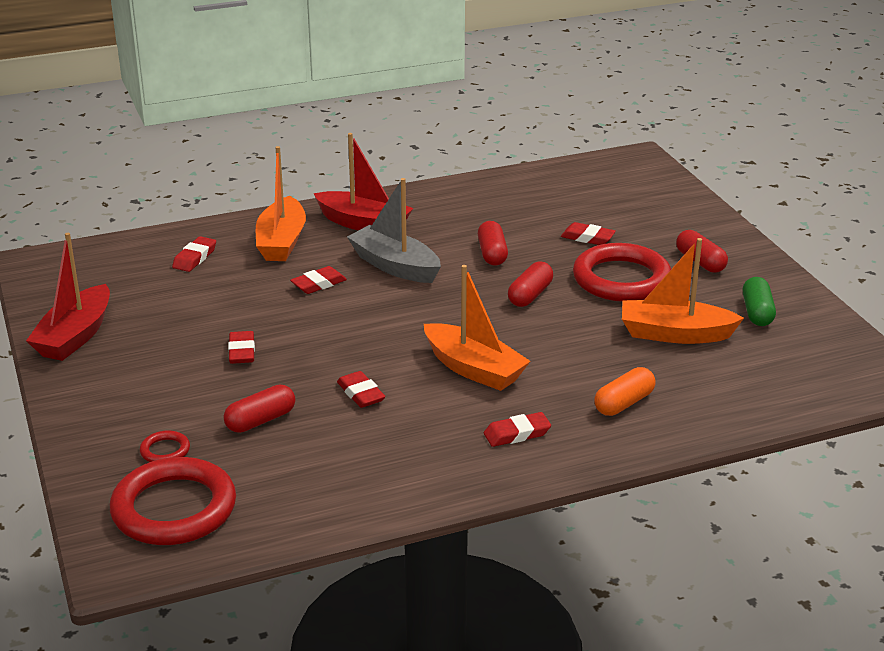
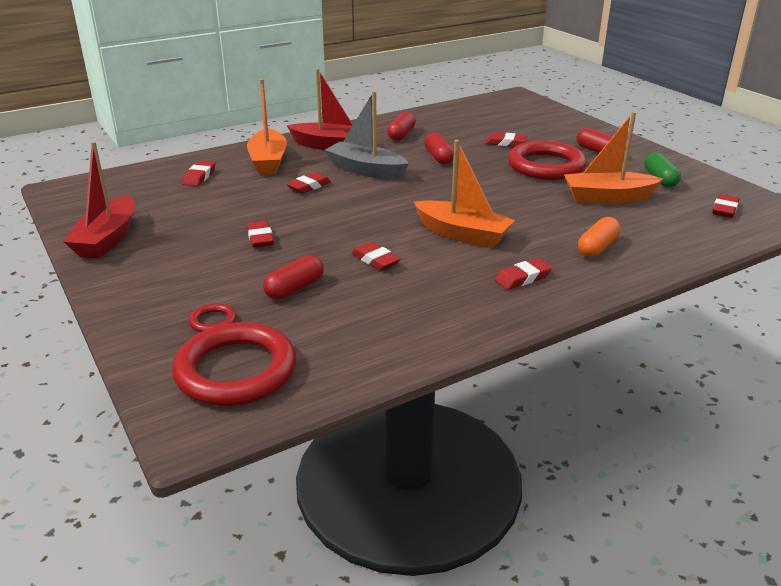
camera: 10 degrees left, 0 degrees up
red capsule [508,261,553,307] -> red capsule moved to [387,112,416,141]
none -> red eraser [712,194,739,218]

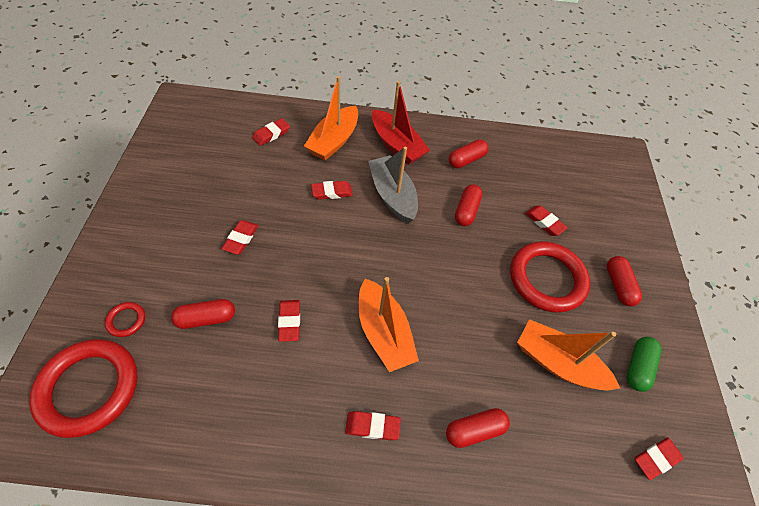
camera: 30 degrees right, 25 degrees up
red boat [63,142,134,259] -> none
orange capsule [578,217,621,258] -> red capsule [446,408,510,448]

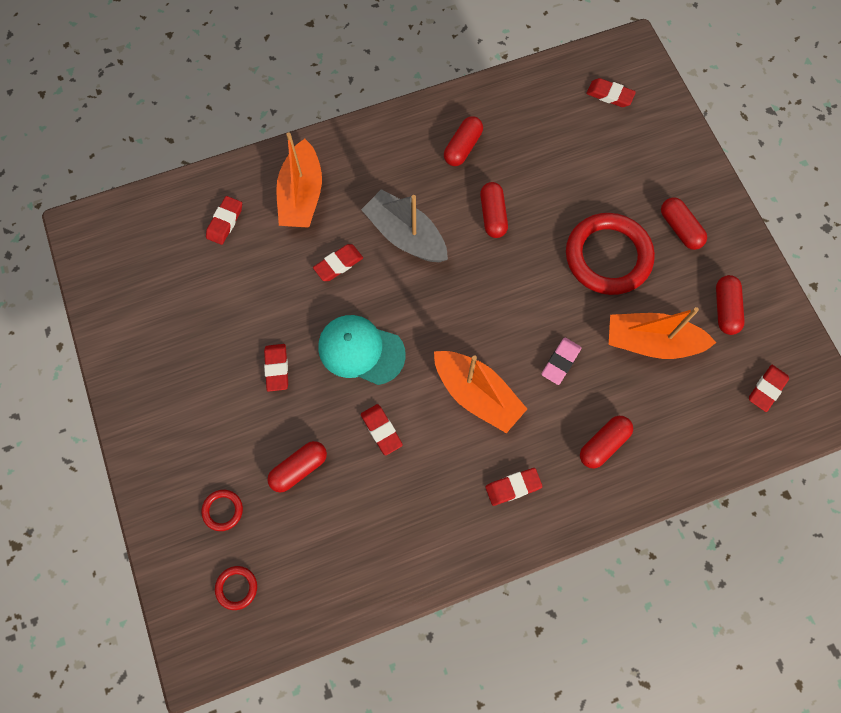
camera: 20 degrees left, 15 degrees up
red ring [29,339,138,438] -> red ring [215,566,257,610], size x0.42
red boat [372,81,430,165] -> none
red eraser [525,206,567,236] -> red eraser moved to [586,78,636,107]
green capsule [627,337,661,392] -> red capsule [716,275,745,335]
none -> turquoise cap [319,315,406,385]
none -> pink eraser [541,338,582,385]

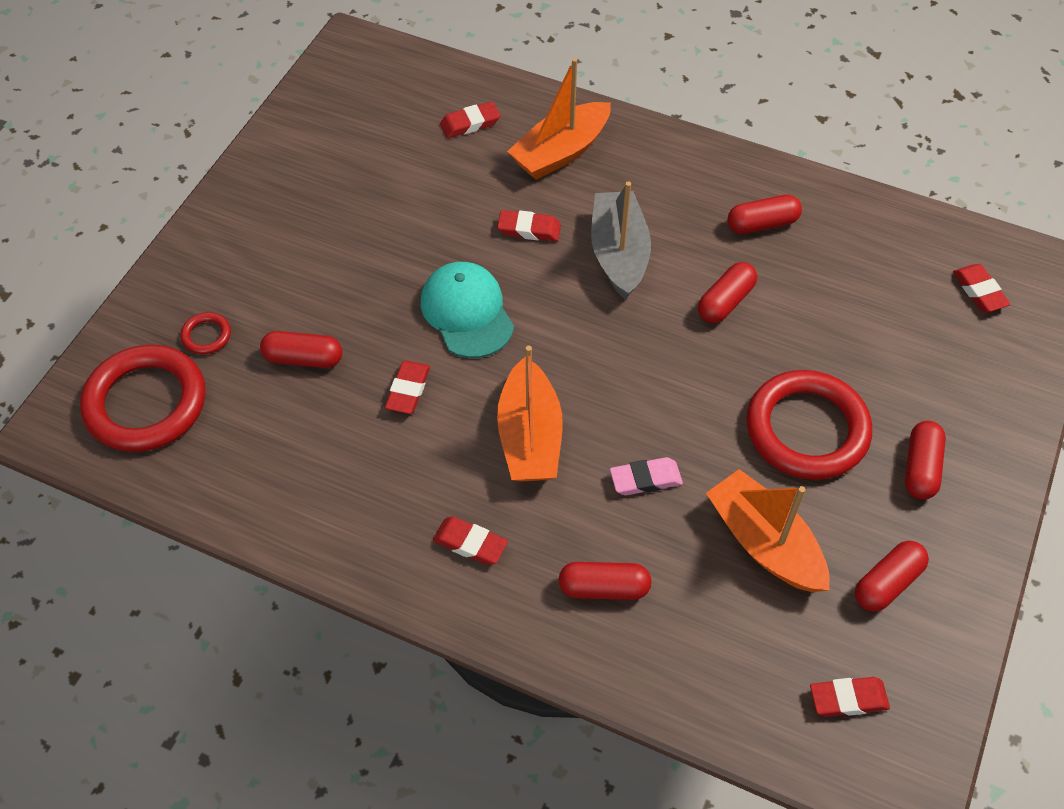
camera: 45 degrees right, 15 degrees down
red ring [215,566,257,610] -> red ring [80,345,205,452], size x2.37
red eraser [264,344,288,392] -> none

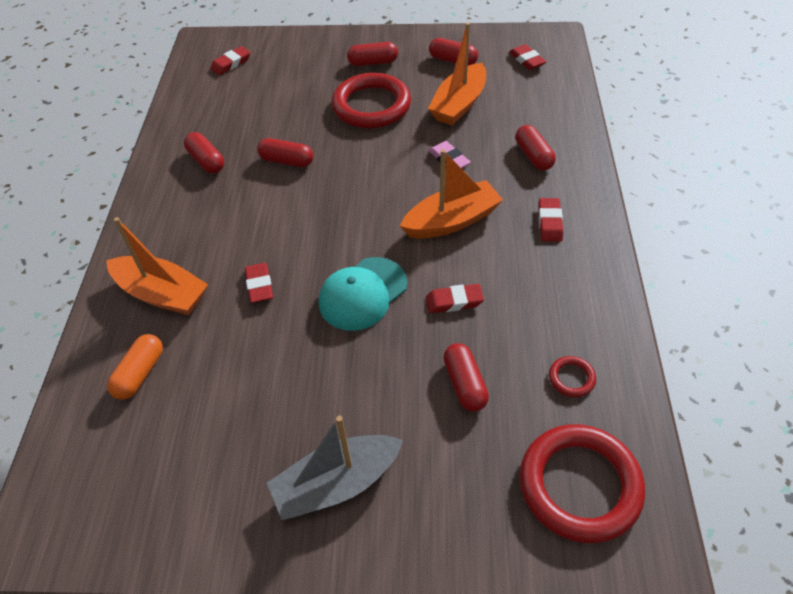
camera: 110 degrees left, 5 degrees down
red ring [180,312,231,354] -> red ring moved to [549,356,596,397]
red eraser [440,102,500,138] -> orange capsule [107,334,163,400]
grey boat [591,181,651,300] -> grey boat moved to [267,415,403,520]

